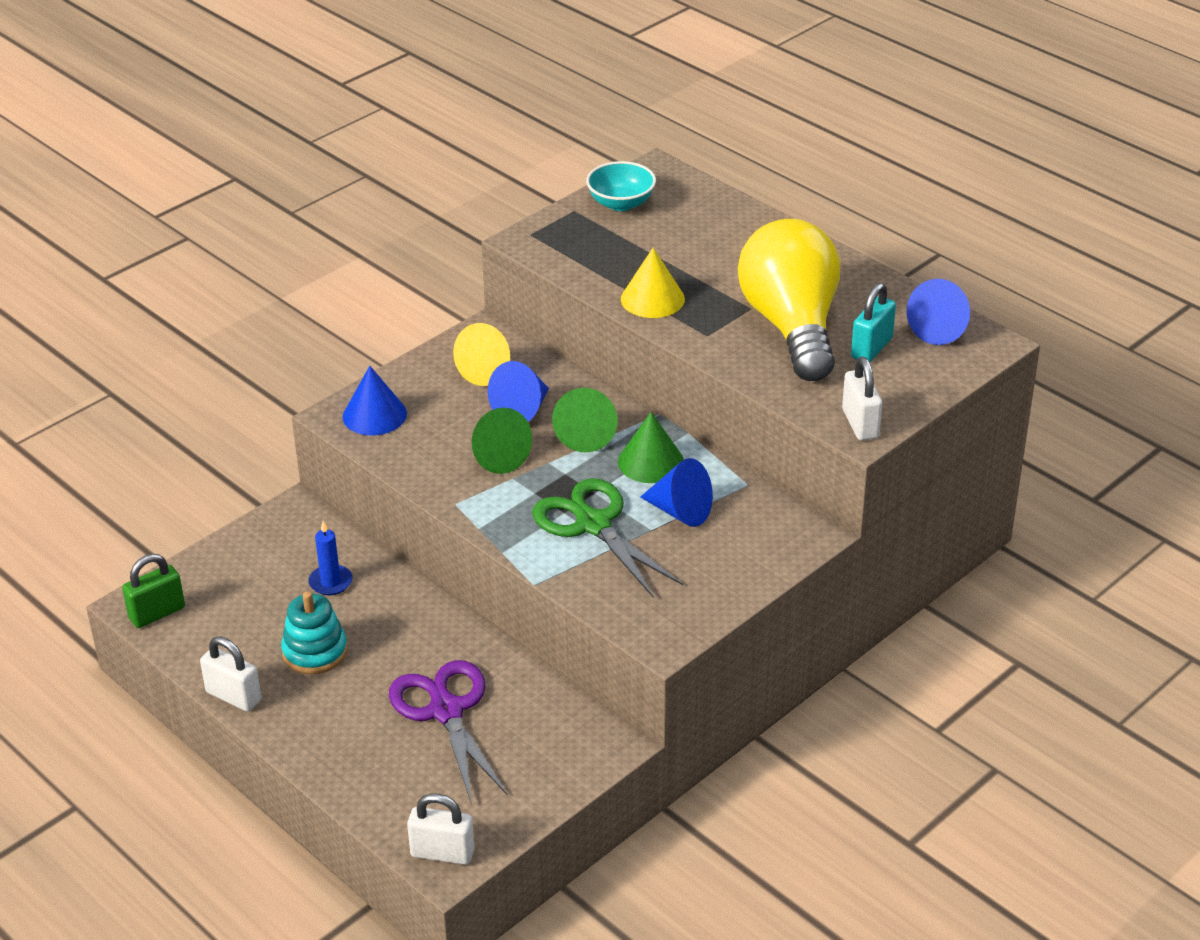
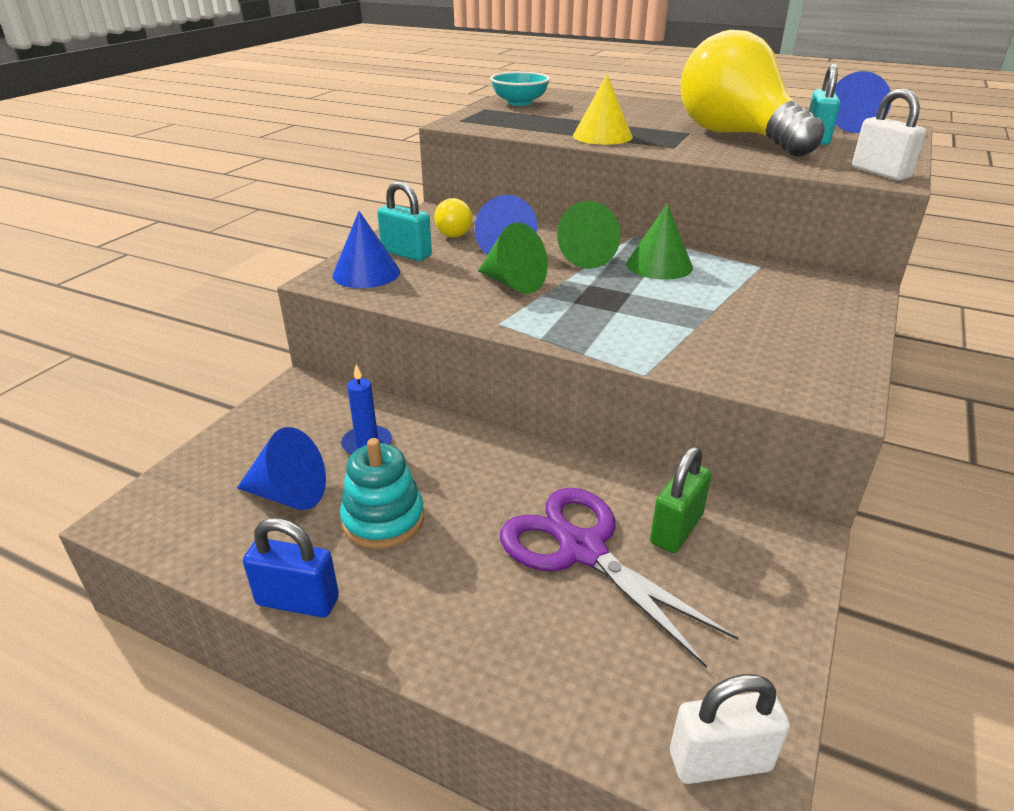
camera: 20 degrees left, 5 degrees down
green padlock [122,554,185,628] -> green padlock moved to [650,446,712,553]
white padlock [200,636,261,712] -> blue padlock [243,518,339,618]
yellow cone [453,323,510,386] -> yellow light bulb [434,198,472,237]
green scissors [532,478,683,598] -> none
blue cone [640,458,713,527] -> blue cone moved to [237,427,326,510]
none -> turquoise padlock [377,181,432,261]

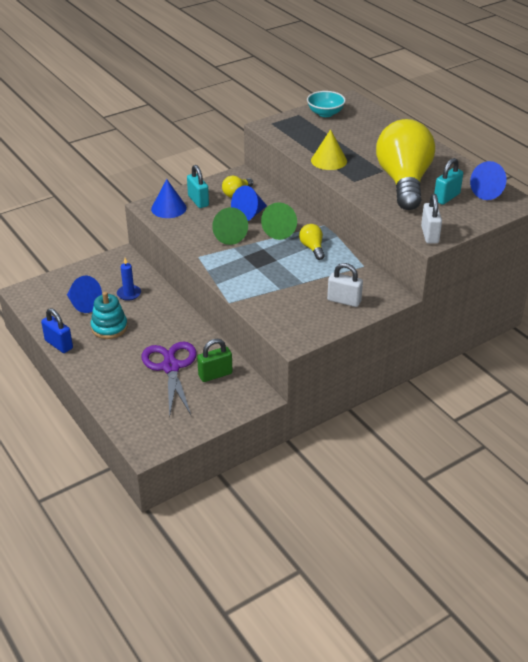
camera: 30 degrees right, 5 degrees up
green cone [626,204,693,280] -> yellow light bulb [299,224,325,260]
white padlock [670,674,790,784] -> white padlock moved to [327,263,363,307]

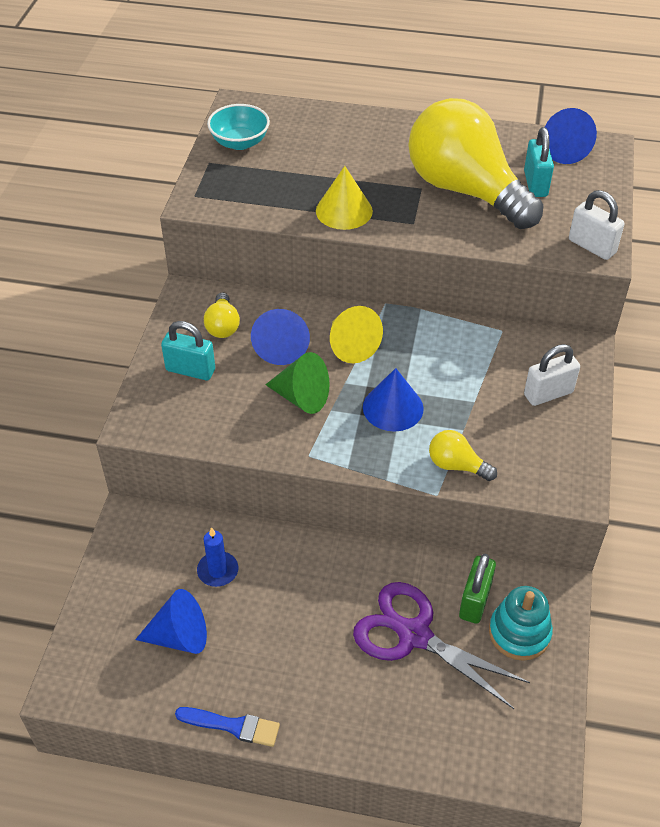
camera: 45 degrees left, 10 degrees up
blue padlock [41,308,73,353] -> blue brush [175,707,280,747]
turquoise stacking toy [91,292,128,339] -> turquoise stacking toy moved to [489,586,553,661]
blue cone [151,179,187,218] -> blue cone moved to [363,368,424,432]
green cone [261,202,297,240] -> yellow cone [330,306,383,363]
yellow light bulb [299,224,325,260] -> yellow light bulb moved to [429,430,497,481]

